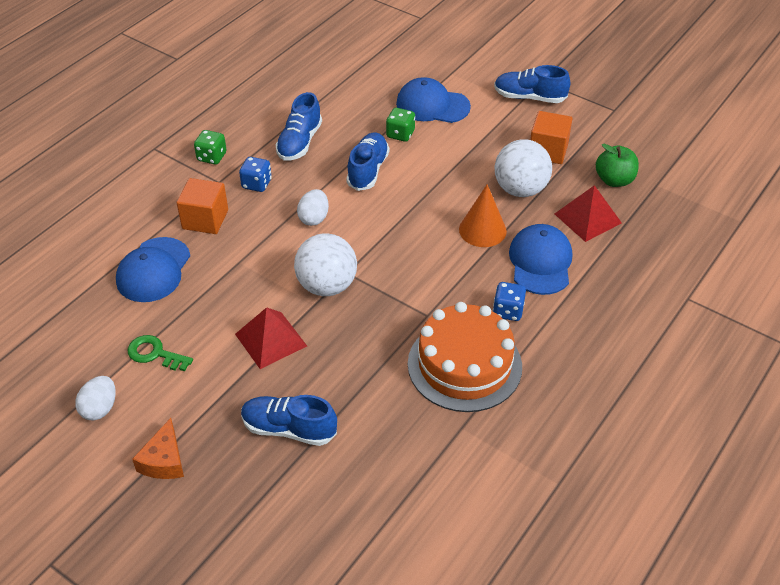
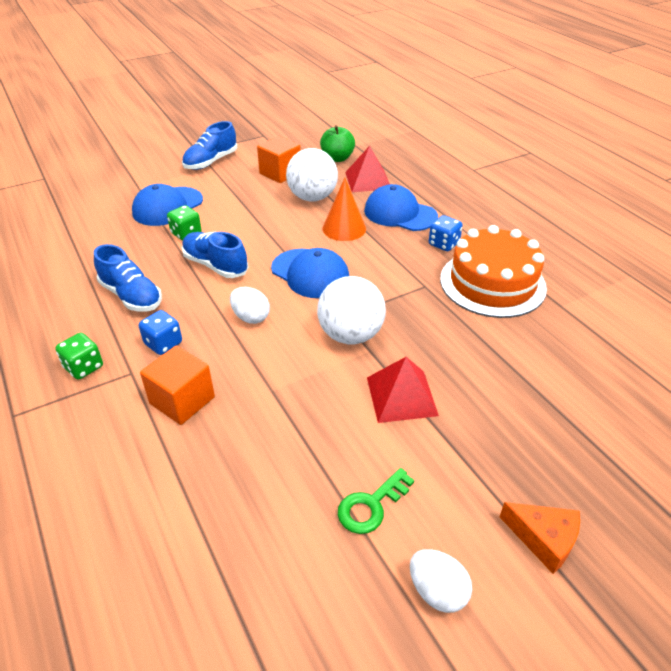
camera: 65 degrees left, 5 degrees down
blue cap [116,237,190,302] -> blue cap moved to [271,248,349,298]
blue shoe [241,395,337,446] -> none

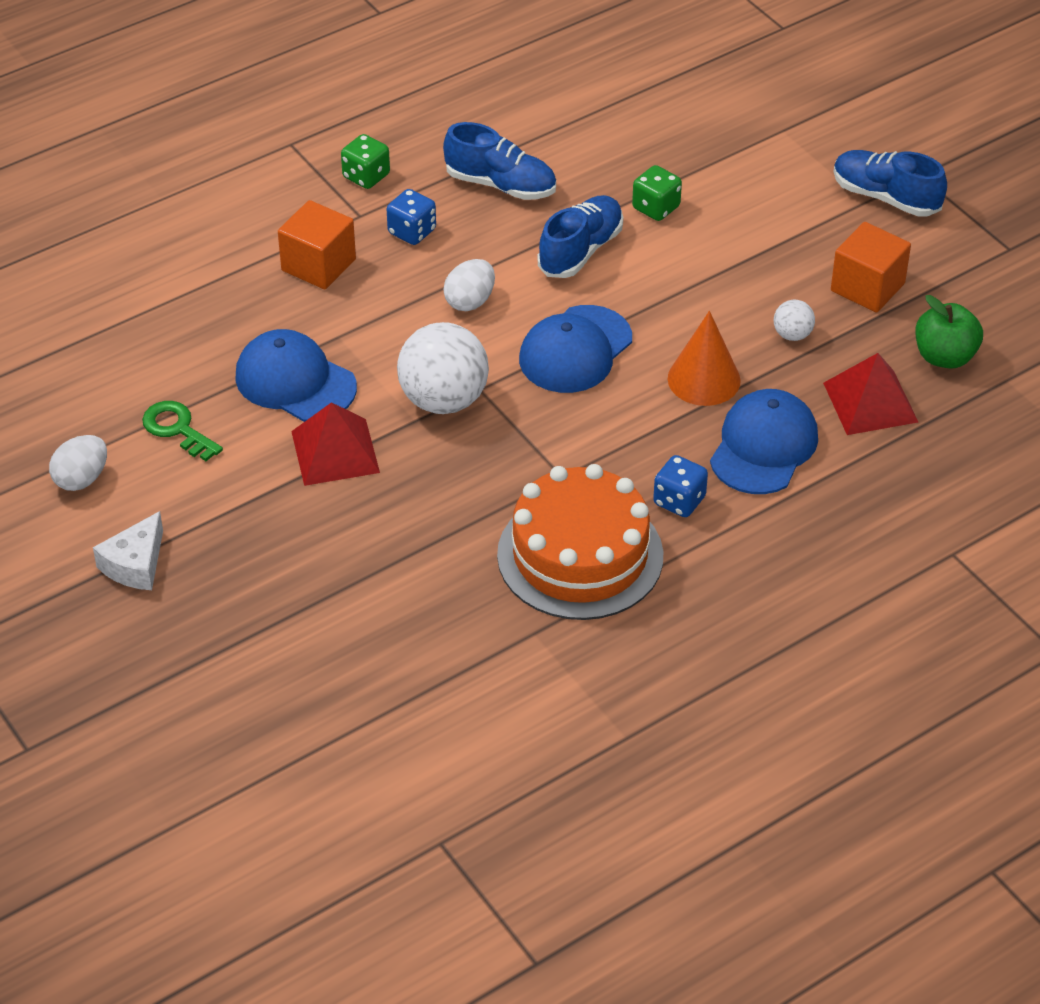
camera: 85 degrees right, 5 degrees up
blue shoe [94,244,162,311] -> blue shoe turned 105 degrees counterclockwise [443,122,556,200]
blue cap [132,184,203,226] -> blue cap moved to [235,329,357,422]
white ball [286,148,338,201] -> white ball [774,300,815,341], size x0.46
orange cheese [500,502,580,574] -> white cheese [93,511,163,590]

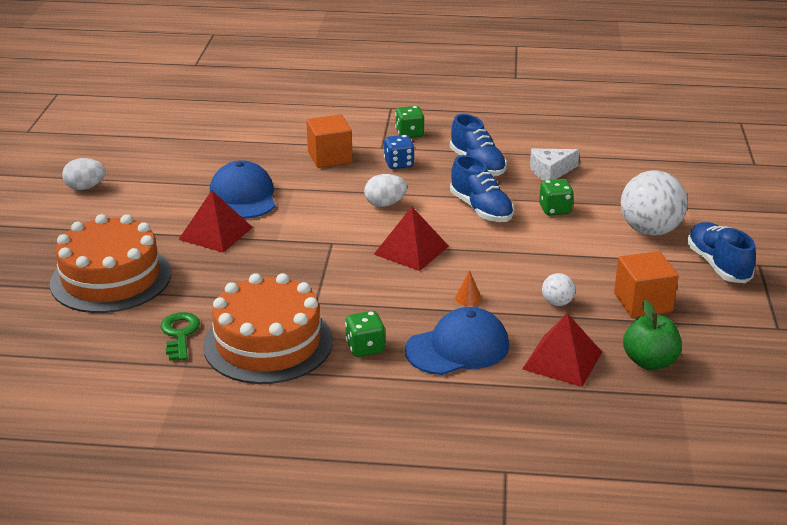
camera: 40 degrees right, 15 degrees down
white cheese [93,511,163,590] -> white cheese moved to [530,149,580,181]
green key [142,401,223,461] -> green key moved to [161,312,200,361]
white ball [397,322,489,414] -> white ball moved to [621,170,688,236]
blue cap [519,305,632,393] -> red pyramid [374,207,449,271]
blue shoe [538,195,623,278] -> blue shoe turned 75 degrees clockwise [450,155,514,222]
blue dice [653,455,708,517] -> green dice [345,311,385,357]
orange cone [668,311,741,406] -> orange cone [455,270,481,306], size x0.46
none -> orange cake [50,214,171,313]

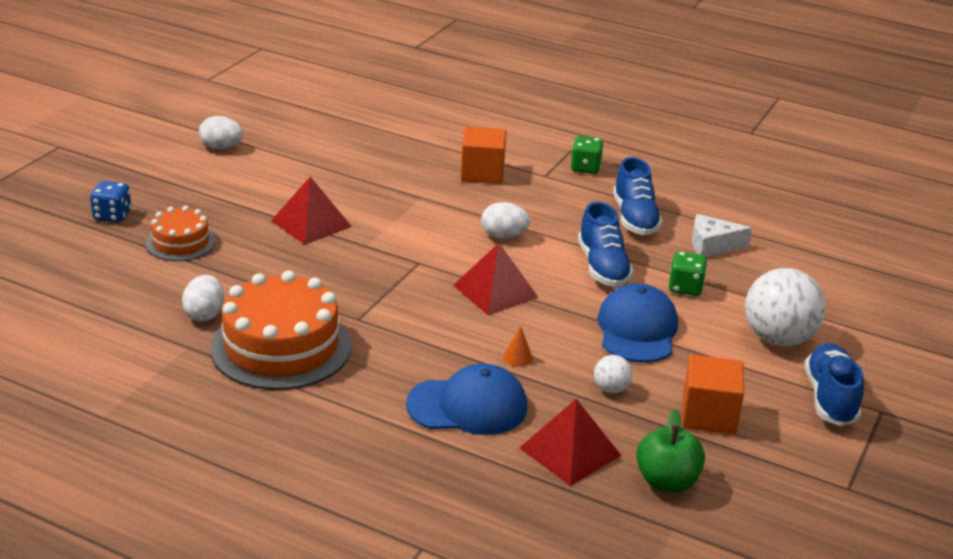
camera: 20 degrees right, 0 degrees up
orange cake [50,214,171,313] -> orange cake [146,206,216,261], size x0.55
green key [161,312,200,361] -> white egg [182,275,224,322]
blue cap [210,160,275,219] -> blue cap moved to [597,283,678,363]
green dice [345,311,385,357] -> none
blue dice [384,135,415,169] -> blue dice moved to [90,181,131,223]

